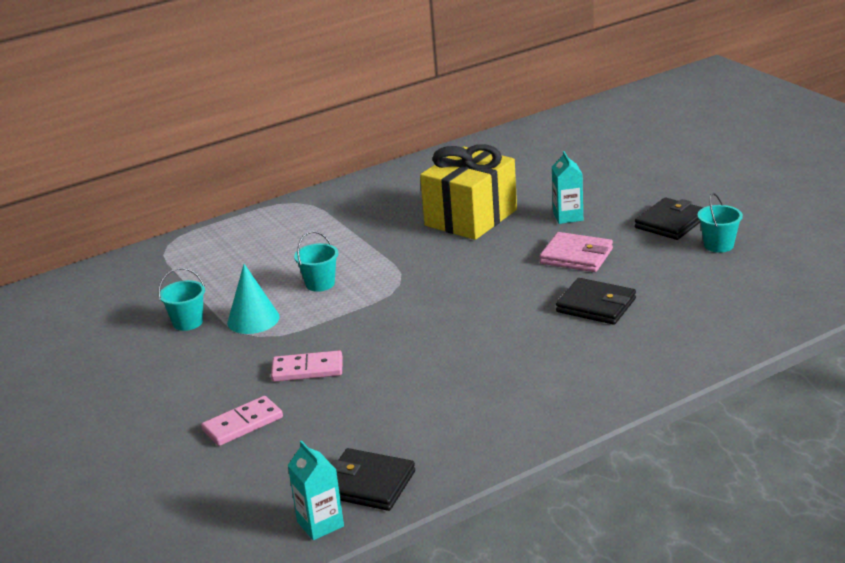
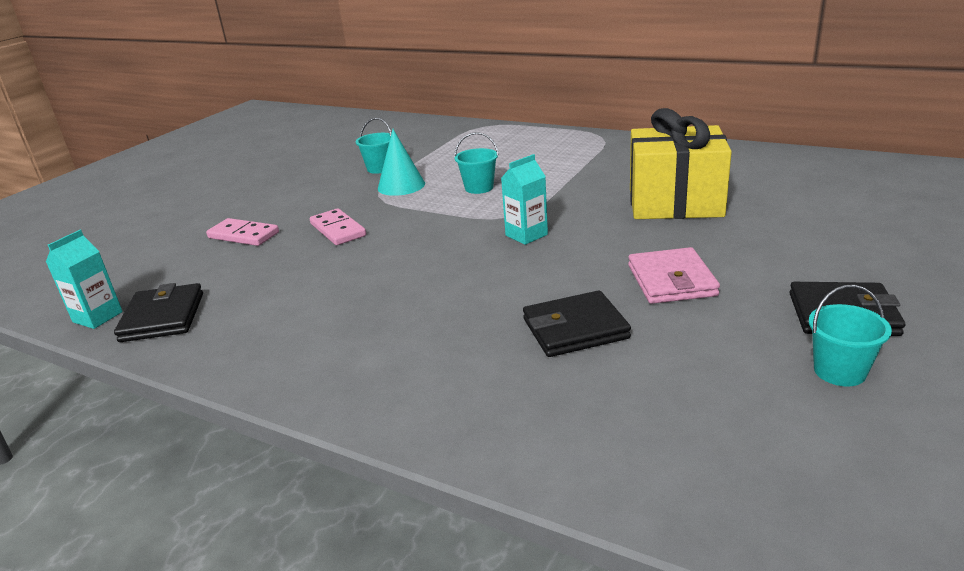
camera: 60 degrees right, 0 degrees up
turquoise carton [552,151,583,224] -> turquoise carton moved to [501,154,548,245]
black wallet [556,278,636,325] -> black wallet turned 75 degrees clockwise [523,290,631,357]

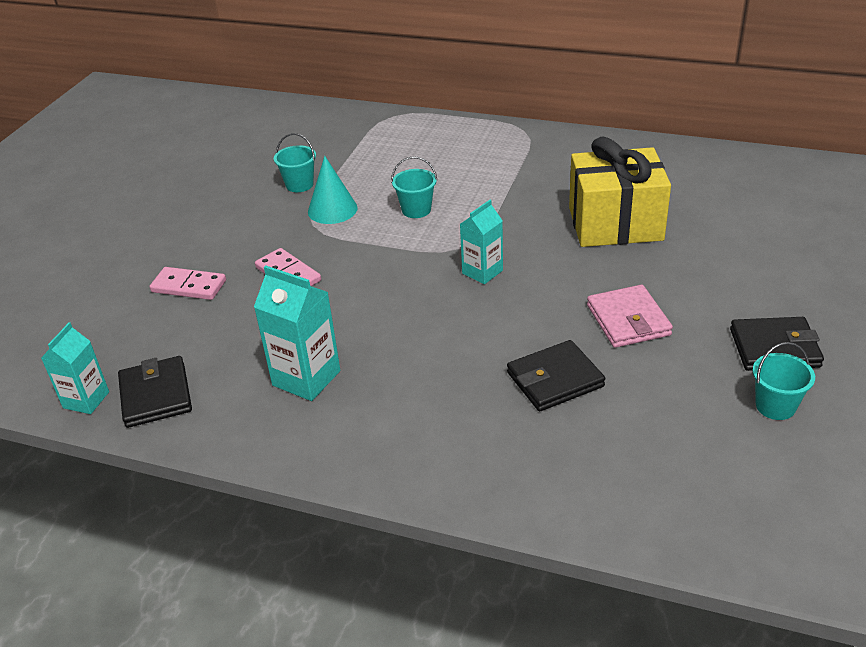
camera: 10 degrees left, 10 degrees up
none -> turquoise carton [254,265,340,401]

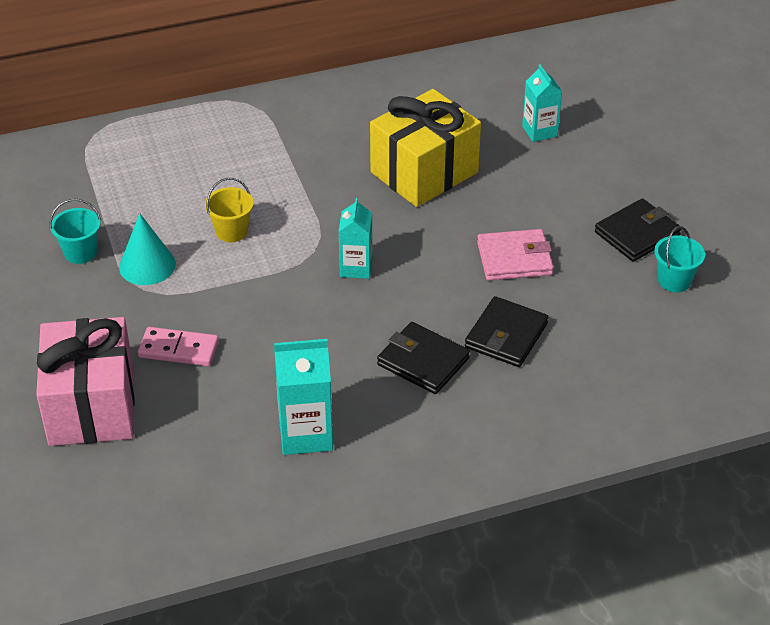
camera: 40 degrees left, 5 degrees up
turquoise carton [41,322,109,414] -> turquoise carton moved to [522,64,562,142]
black wallet [118,356,192,428] -> black wallet moved to [377,322,470,394]
pink domino [150,267,226,300] -> pink gift [36,317,135,446]
turquoise bucket [391,156,437,218] -> yellow bucket [205,178,254,242]
pink wallet [587,285,673,348] -> pink wallet turned 45 degrees counterclockwise [477,229,554,281]

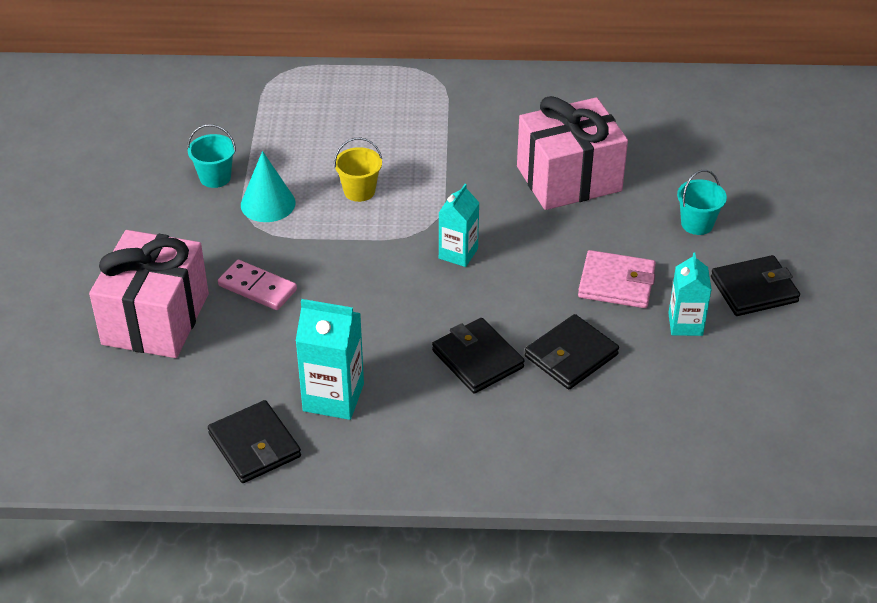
camera: 20 degrees right, 0 degrees up
yellow gift [370,89,481,207] -> pink gift [517,96,628,210]
turquoise carton [522,64,562,142] -> turquoise carton moved to [668,252,712,336]
turquoise bucket [654,226,705,292] -> turquoise bucket moved to [677,170,727,235]
none -> black wallet [208,400,301,483]

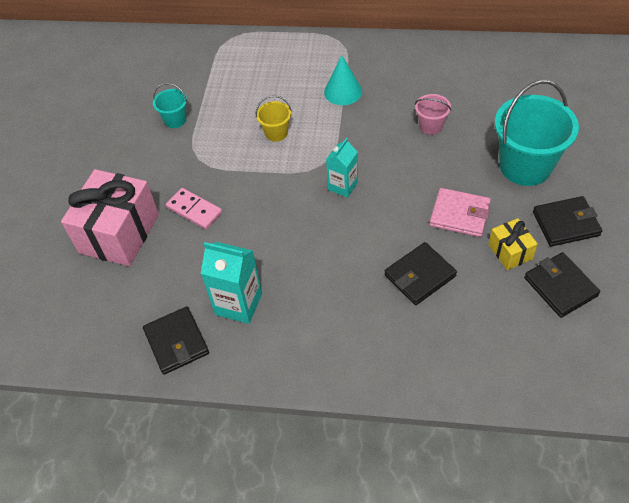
camera: 10 degrees right, 10 degrees up
turquoise cone [241,151,295,222] -> turquoise cone moved to [324,55,362,105]
black wallet [432,318,524,394] -> black wallet moved to [524,252,600,318]
pink gift [517,96,628,210] -> pink bucket [415,94,451,135]
turquoise carton [668,252,712,336] -> yellow gift [488,218,538,270]
turquoise bucket [677,170,727,235] -> turquoise bucket [495,80,579,186], size x2.10

